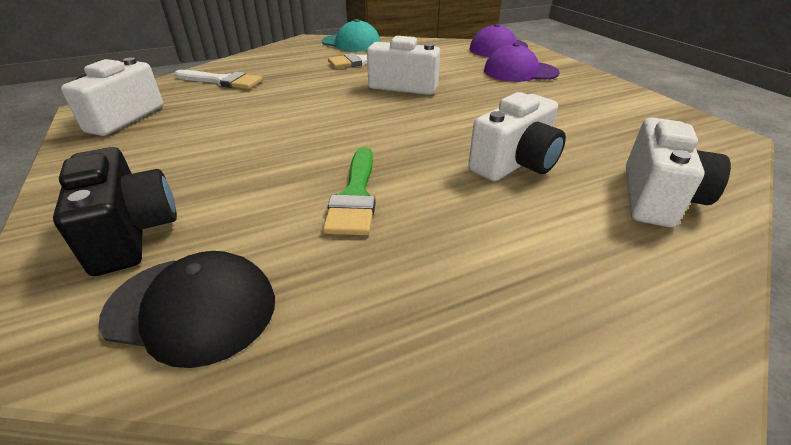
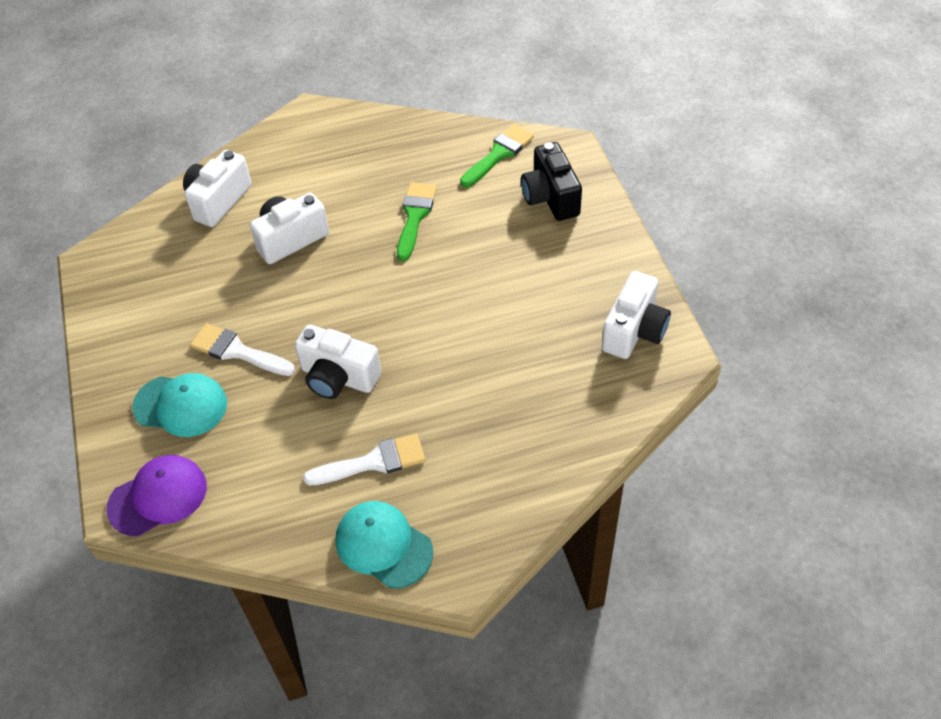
camera: 170 degrees left, 15 degrees up
black cap [99,251,275,368] -> green brush [460,124,534,187]
white brush [174,70,263,89] -> white brush moved to [190,324,295,376]
purple cap [484,43,560,82] -> turquoise cap [132,373,227,437]

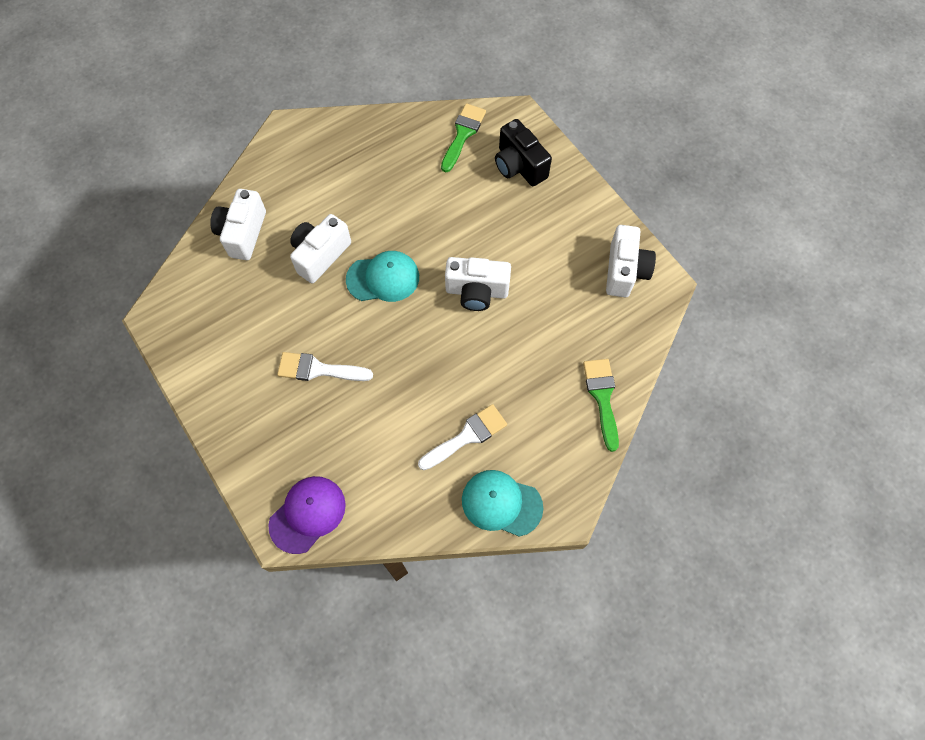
camera: 20 degrees left, 15 degrees up
turquoise cap [132,373,227,437] -> turquoise cap moved to [346,251,419,302]
white camera [295,325,381,399] -> white camera moved to [445,257,511,311]
green brush [397,182,437,261] -> green brush moved to [583,359,619,452]

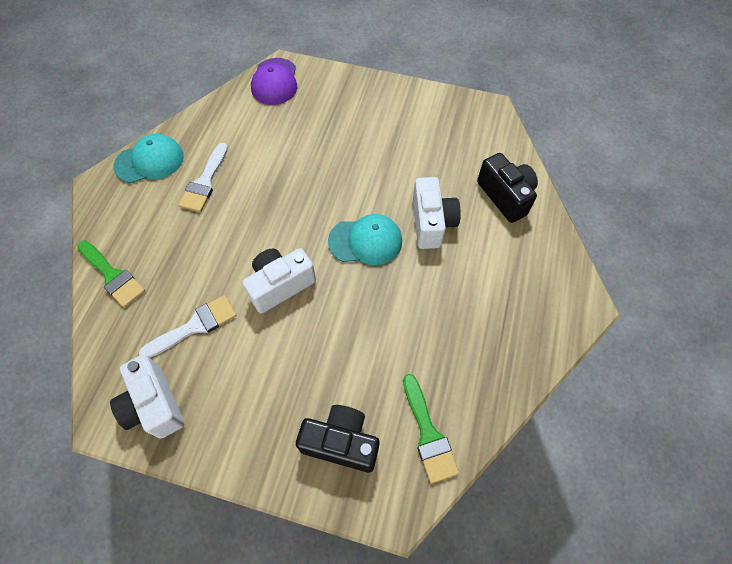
camera: 140 degrees right, 5 degrees down
white camera [210,189,266,260] -> black camera [477,153,538,223]
white brush [277,352,373,381] -> white brush moved to [139,295,237,358]
turquoise cap [346,251,419,302] -> turquoise cap turned 135 degrees counterclockwise [328,214,402,265]

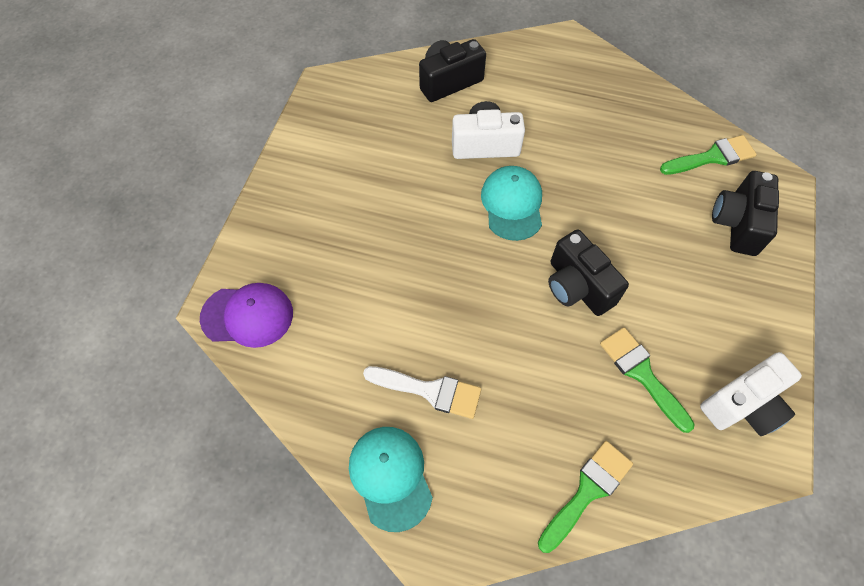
camera: 90 degrees left, 0 degrees up
white brush [139,295,237,358] -> green brush [600,327,694,433]
white camera [243,248,316,313] -> black camera [548,230,629,316]

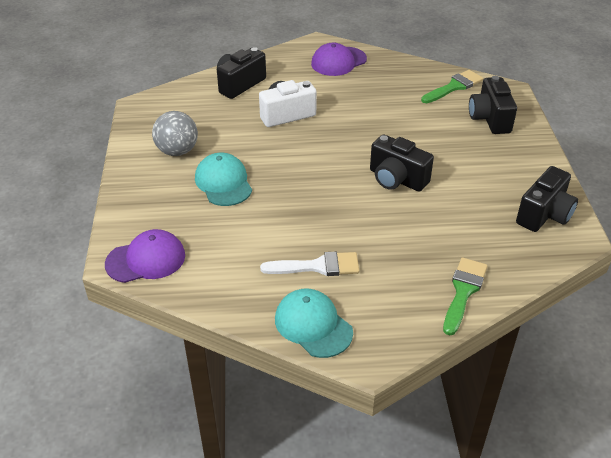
camera: 20 degrees left, 20 degrees down
turquoise cap [481,166,542,241] -> turquoise cap moved to [195,153,252,206]
green brush [600,327,694,433] -> none
white camera [700,352,802,436] -> black camera [516,166,578,232]
none -> grey ball [152,111,198,156]
none -> purple cap [311,43,367,76]

